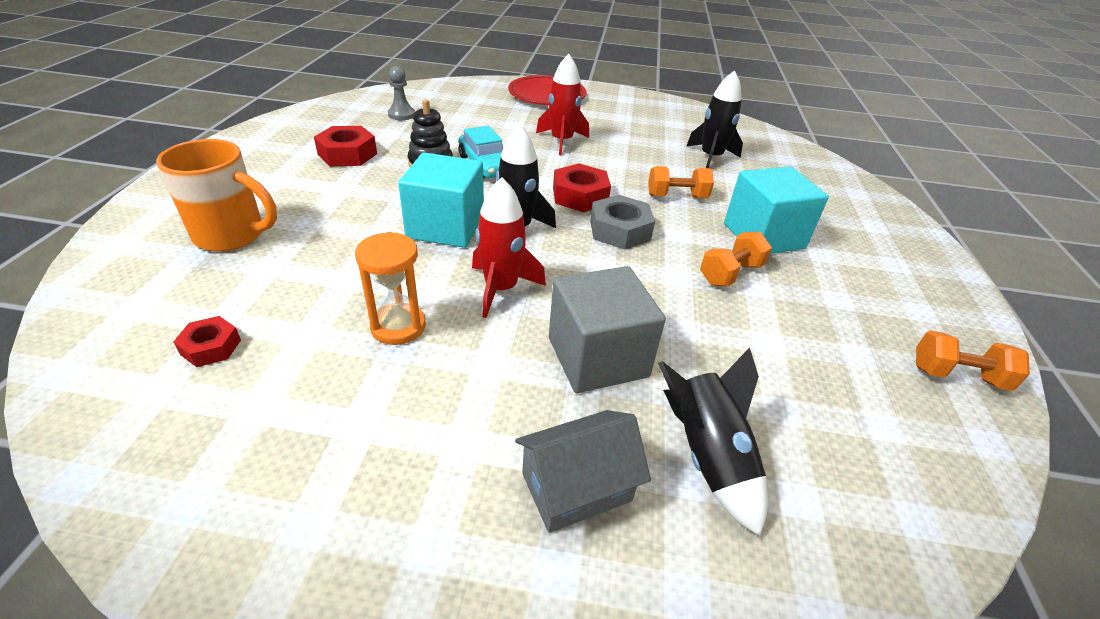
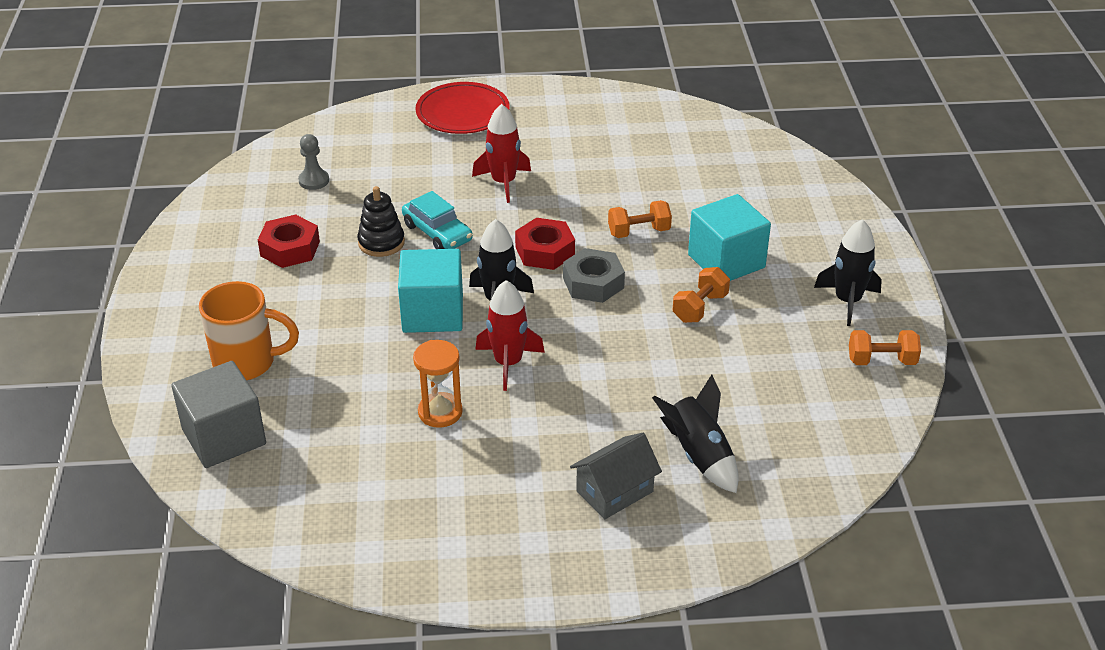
camera: 10 degrees left, 0 degrees up
red nut [173,316,241,367] -> none
grey cube [549,266,666,393] -> grey cube moved to [171,361,266,468]
black rocket [687,70,743,168] -> black rocket moved to [814,219,882,326]

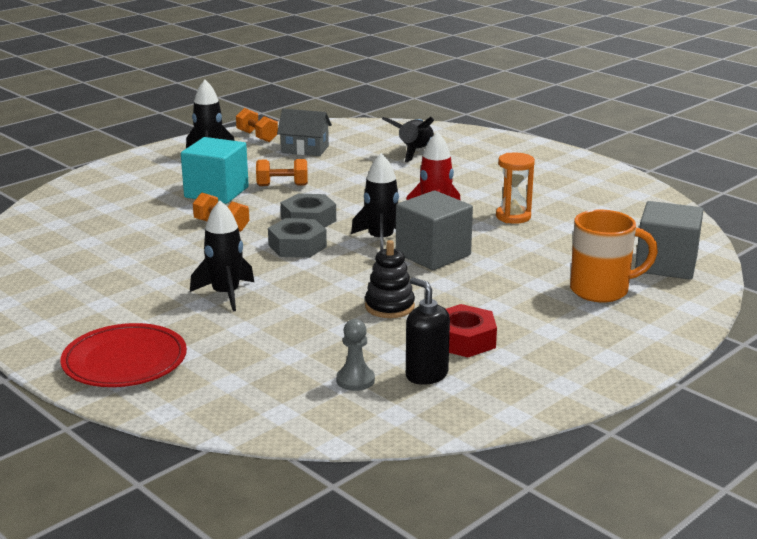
camera: 130 degrees left, 15 degrees down
orange mug [199,281,299,380] -> orange mug turned 120 degrees clockwise [570,210,658,303]
turquoise cube [398,249,463,333] -> grey cube [396,191,473,270]
turquoise car [402,191,473,249] -> none
red rocket [472,104,531,203] -> black rocket [190,201,254,312]
red nut [515,218,575,270] -> grey nut [268,218,327,258]
grey house [570,433,662,519] -> grey house moved to [277,109,332,156]
none -> black soap dispenser [406,277,450,385]

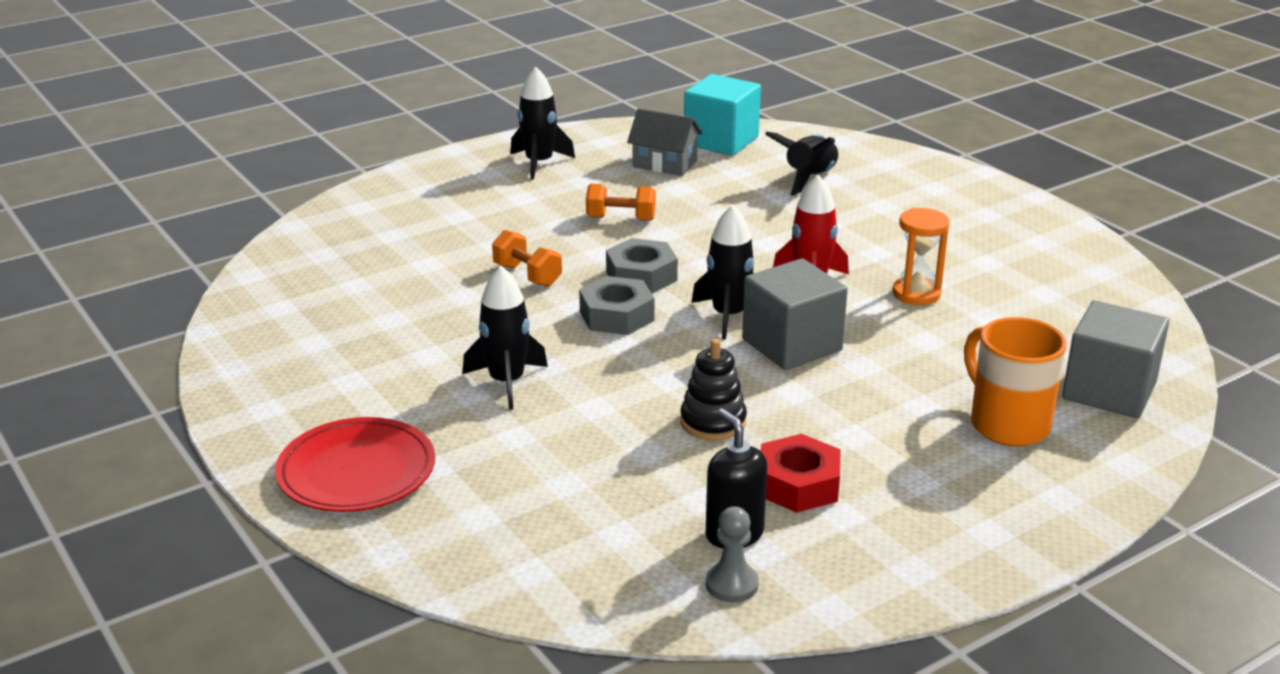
camera: 10 degrees right, 5 degrees up
turquoise cube [181,137,249,204] -> turquoise cube moved to [684,74,761,156]
orange dumbbell [236,108,278,142] -> none
grey pawn [336,319,375,391] -> grey pawn moved to [706,506,759,602]
orange mug [570,210,658,303] -> orange mug turned 120 degrees counterclockwise [964,317,1067,446]

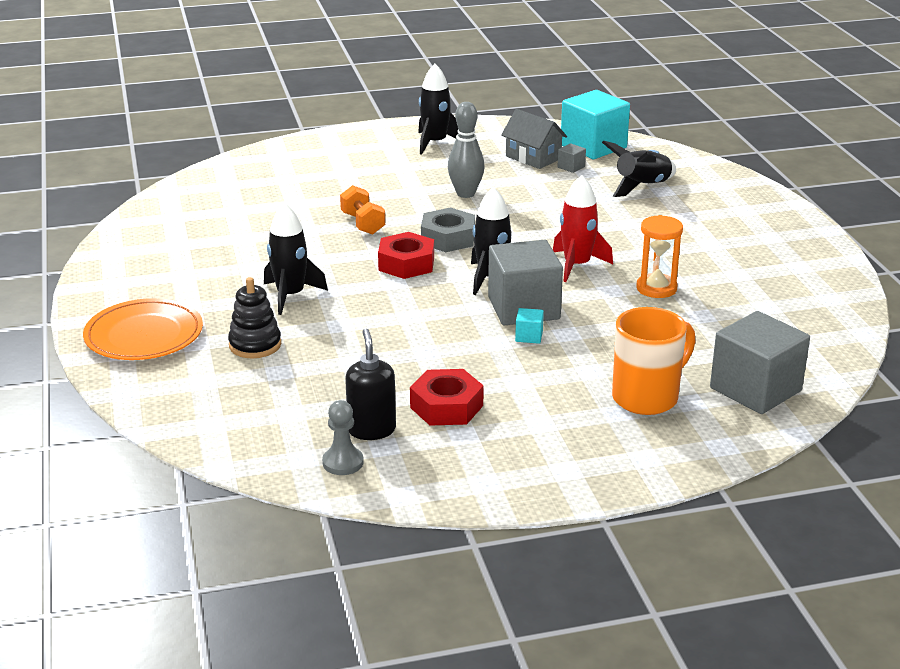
camera: 20 degrees right, 0 degrees up
red plate [275,417,435,512] -> orange plate [83,298,203,360]
grey nut [579,276,655,335] -> red nut [378,232,434,279]
orange dumbbell [586,184,656,221] -> grey bowling pin [448,102,485,198]
black stacking toy [680,339,747,441] -> black stacking toy moved to [228,277,281,358]
orange mug [964,317,1067,446] -> orange mug turned 60 degrees clockwise [612,307,696,415]
none -> turquoise cube [515,308,544,344]
none -> grey cube [557,143,586,173]

